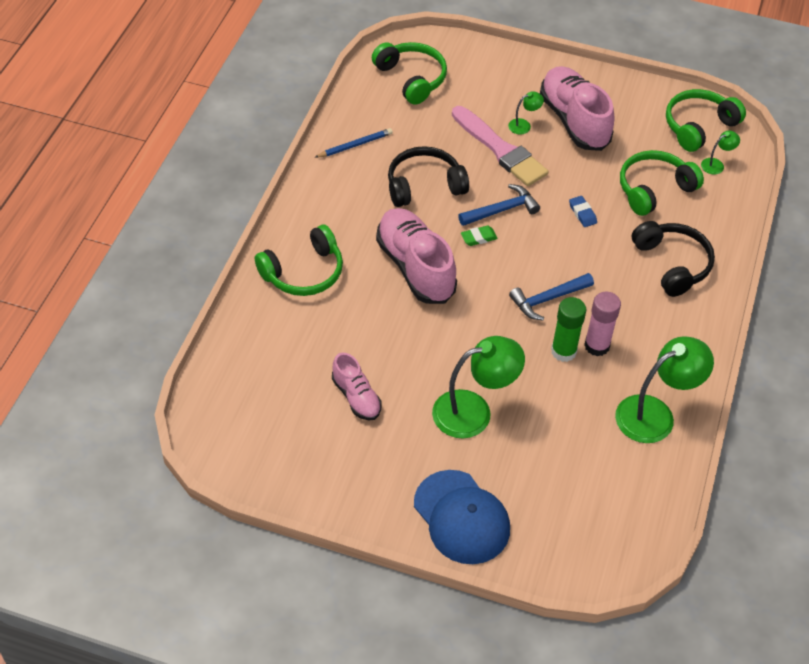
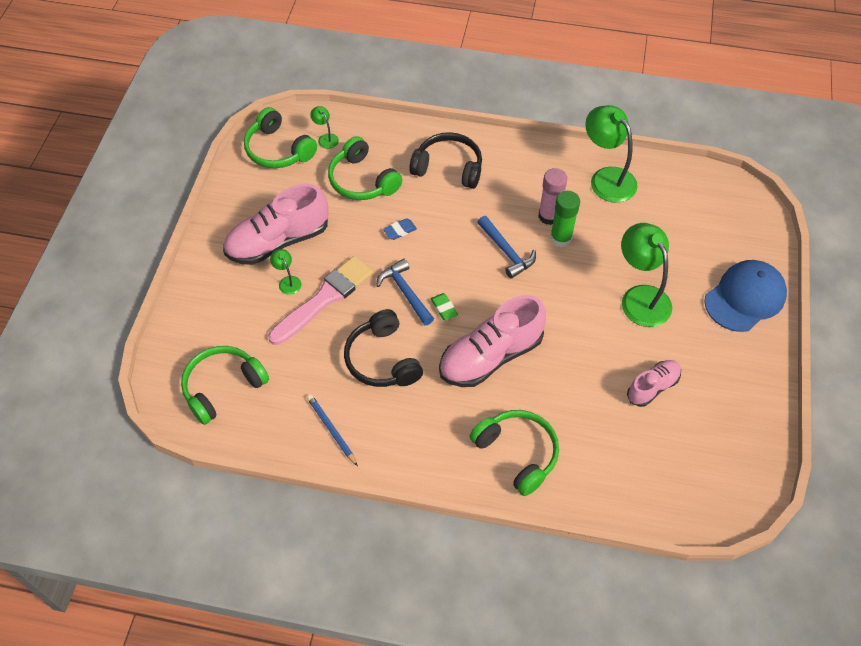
camera: 95 degrees left, 5 degrees up
black headphones [632,221,715,297] -> black headphones turned 45 degrees clockwise [409,132,482,189]

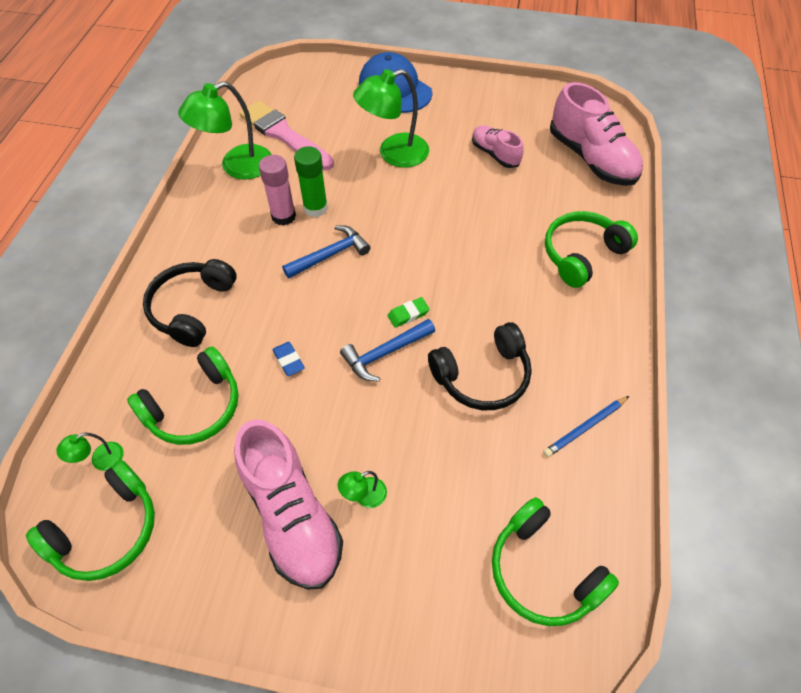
camera: 90 degrees left, 0 degrees up
pink brush [268,256,373,345] -> pink brush moved to [239,100,334,170]
pink shoe [439,295,546,387] -> pink shoe moved to [550,82,643,186]

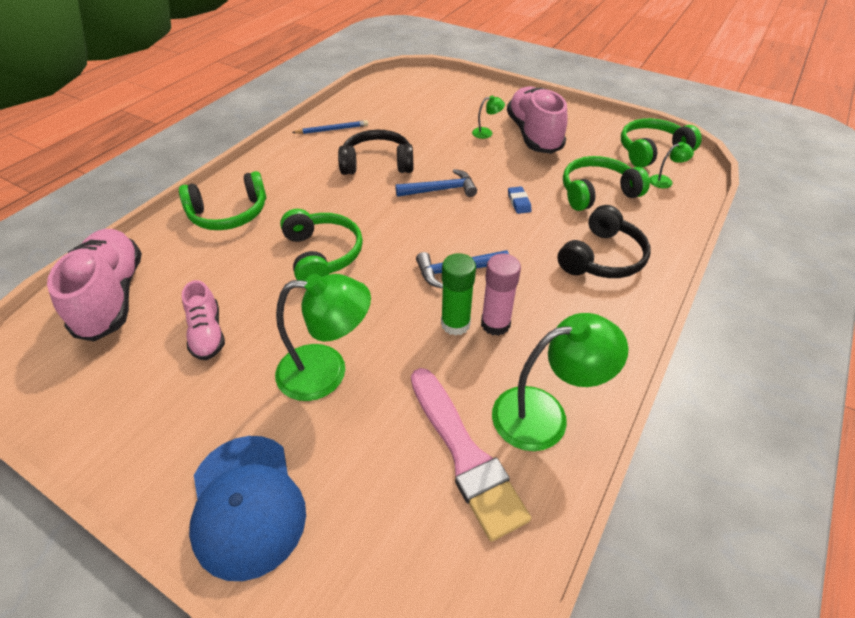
camera: 160 degrees left, 10 degrees down
green eraser [387,297,429,328] -> none
green headphones [492,497,619,626] -> green headphones moved to [280,209,363,281]

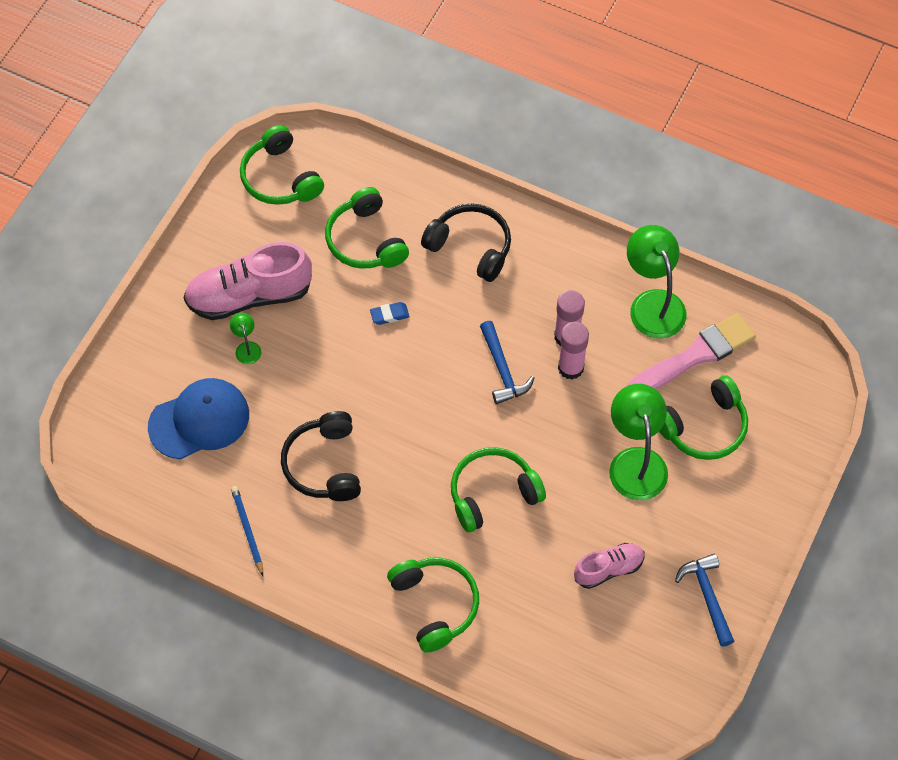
camera: 95 degrees left, 15 degrees up
pink shoe [47,229,142,342] -> none
blue cap [189,436,306,581] -> blue cap moved to [148,378,249,460]
blue hammer [395,169,477,197] -> blue hammer moved to [675,553,735,647]
green glue stick [441,253,476,336] -> pink glue stick [558,322,589,380]
green lamp [649,142,694,188] -> none
none -> green headphones [659,375,748,460]

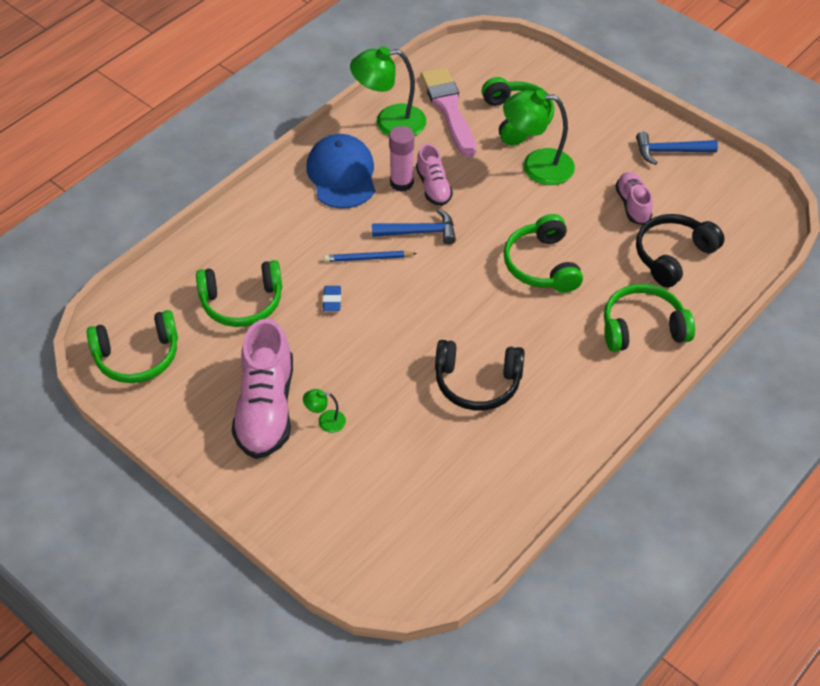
camera: 75 degrees left, 10 degrees down
blue cap [148,378,249,460] -> blue cap moved to [307,134,375,209]
blue pencil [231,486,263,576] -> blue pencil moved to [324,251,417,262]
black headphones [421,203,511,282] -> black headphones moved to [636,214,724,288]
pink glue stick [558,322,589,380] -> pink shoe [416,144,453,206]

